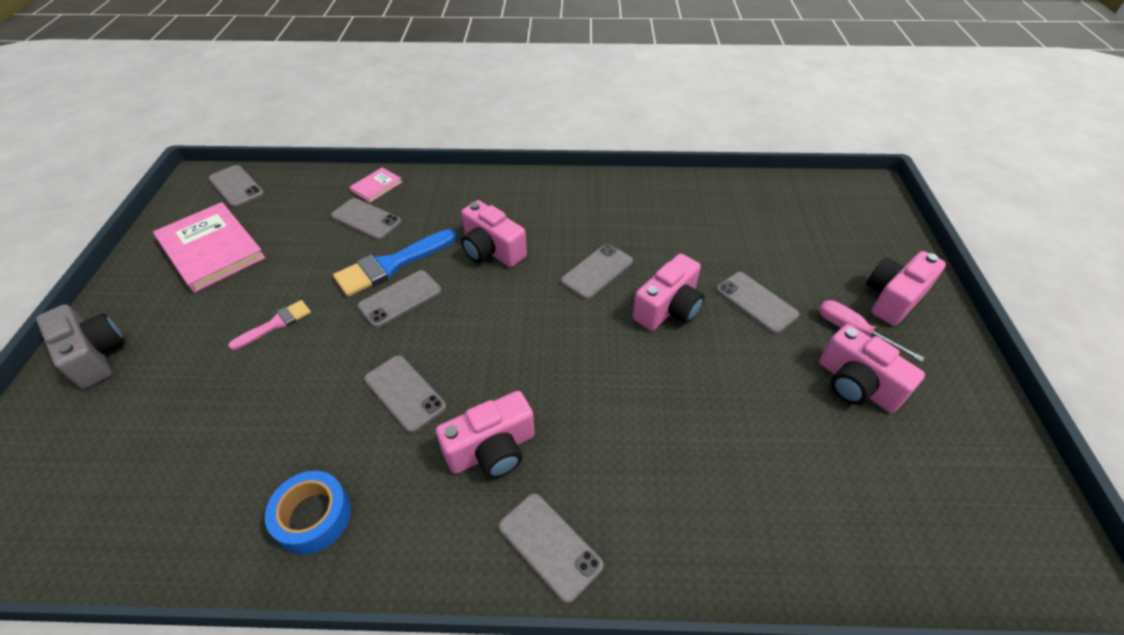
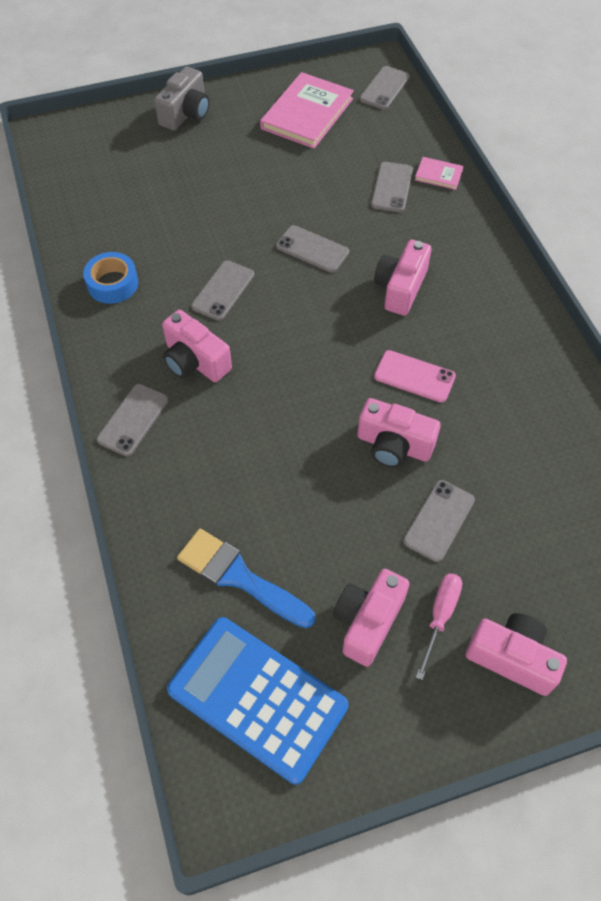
camera: 70 degrees right, 10 degrees up
pink brush [228,300,311,350] -> none
blue brush [333,229,457,297] -> blue brush moved to [177,529,315,628]
grey phone [561,244,633,299] -> pink phone [374,350,456,403]
none -> blue calculator [167,617,348,784]

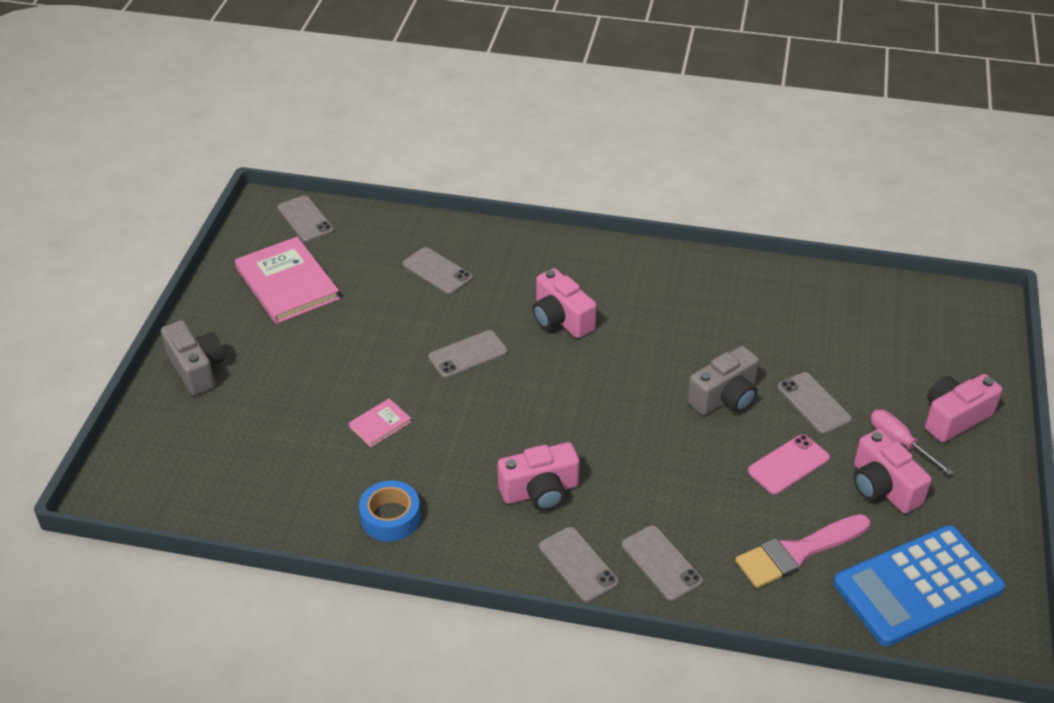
camera: 60 degrees left, 15 degrees down
blue brush [177,529,315,628] -> pink brush [735,514,870,588]
grey phone [191,260,254,321] -> grey phone moved to [622,525,703,601]
pink camera [357,398,441,468] -> grey camera [687,346,759,415]
pink phone [374,350,456,403] -> pink phone moved to [748,434,830,494]
pink book [415,157,464,190] -> pink book moved to [349,398,411,447]

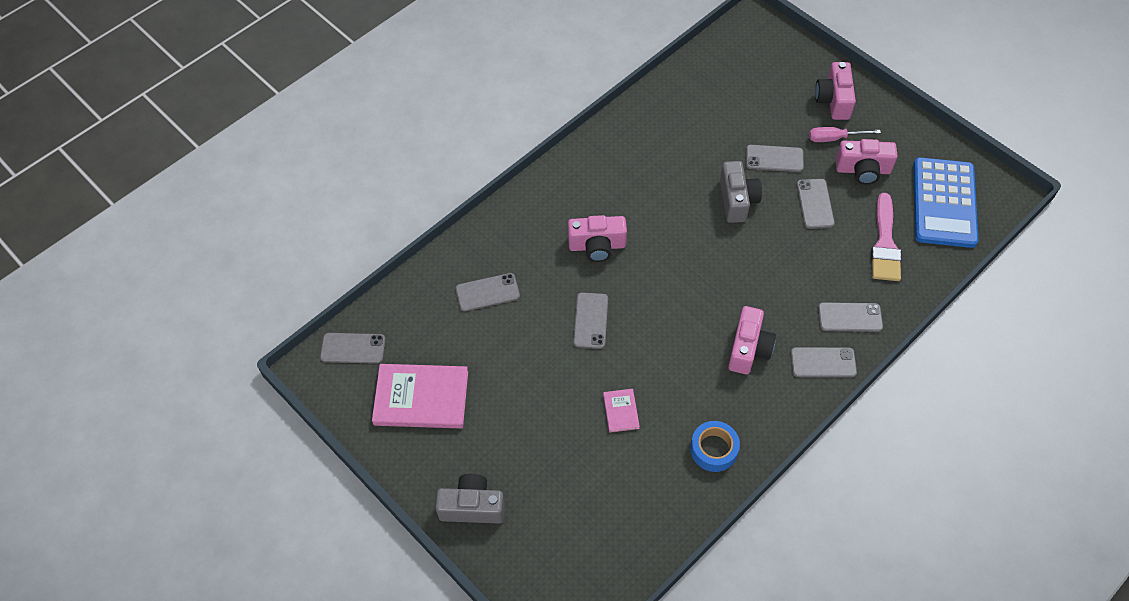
camera: 55 degrees left, 15 degrees up
pink phone [748,434,830,494] -> grey phone [797,179,835,229]

